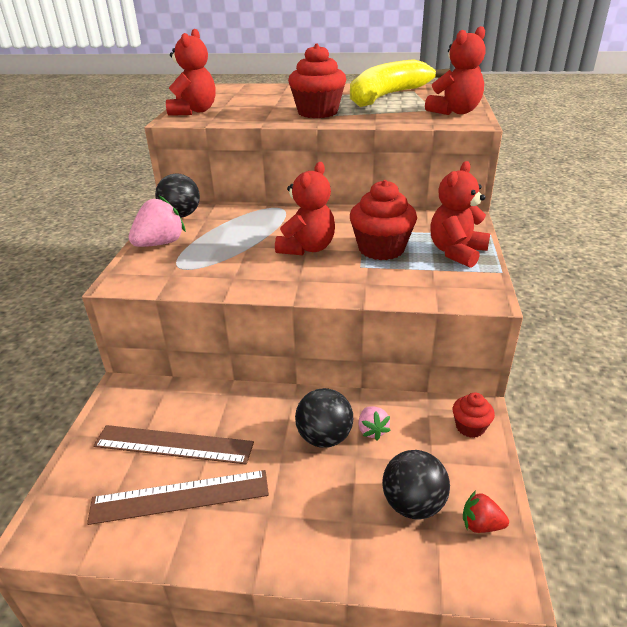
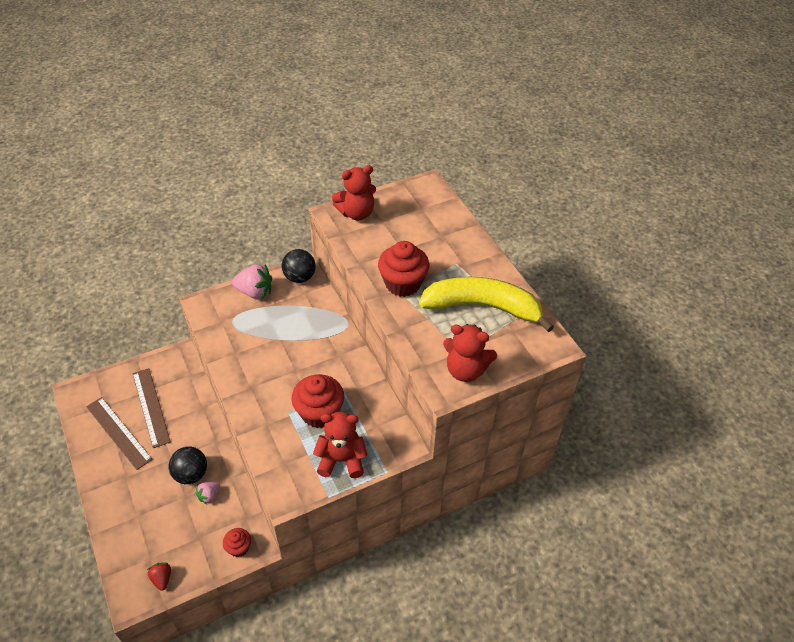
camera: 55 degrees right, 15 degrees up
red teddy bear [275,162,335,255] -> none
black ball [382,450,450,519] -> none

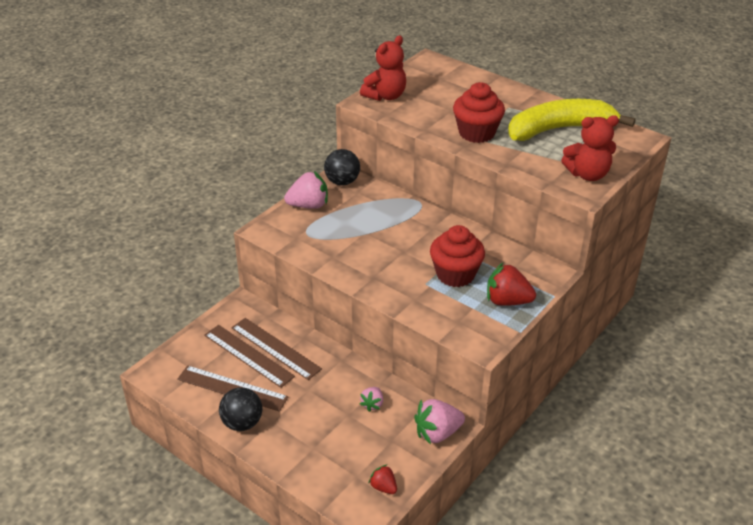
camera: 25 degrees left, 10 degrees down
black ball [169,447,207,484] -> black ball moved to [219,388,262,431]
red cupcake [223,528,251,557] -> pink strawberry [414,399,465,445]
red teddy bear [313,412,368,478] -> red strawberry [487,263,536,306]
none -> brown ruler [231,318,322,380]

